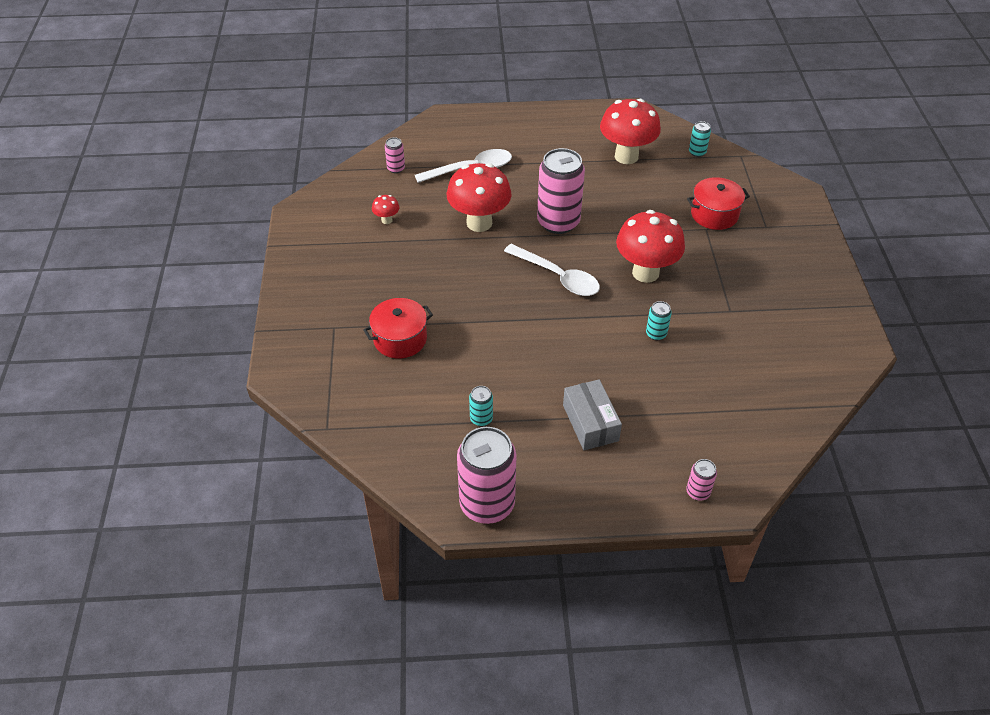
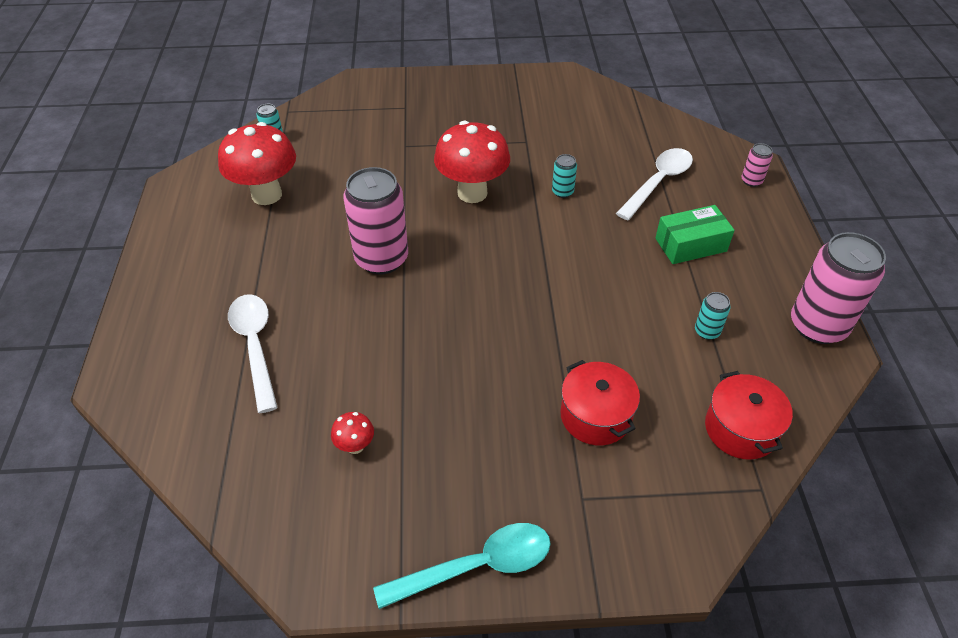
camera: 90 degrees left, 0 degrees up
pink can [385,137,405,173] -> none
red mushroom [447,163,512,232] -> none
white spoon [504,244,600,296] -> white spoon moved to [616,148,693,220]
grey box [563,379,622,450] -> green box [655,205,735,264]
red pot [687,177,750,230] -> red pot moved to [705,371,793,460]
none -> turquoise spoon [373,523,551,609]

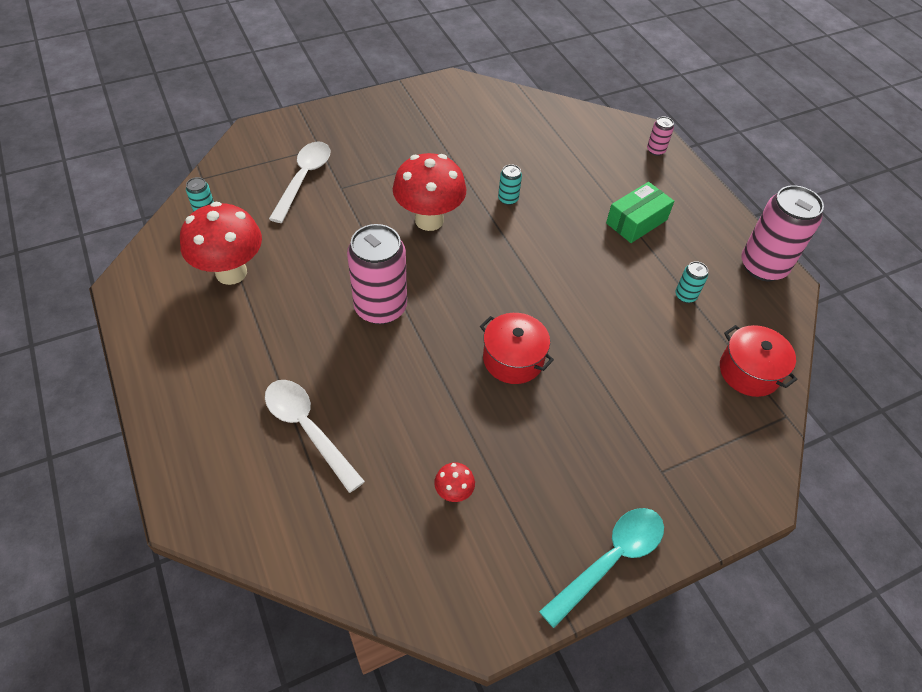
camera: 25 degrees left, 5 degrees up
red pot [560,360,640,445] -> red pot moved to [480,313,554,384]
white spoon [616,148,693,220] -> white spoon moved to [269,141,331,223]

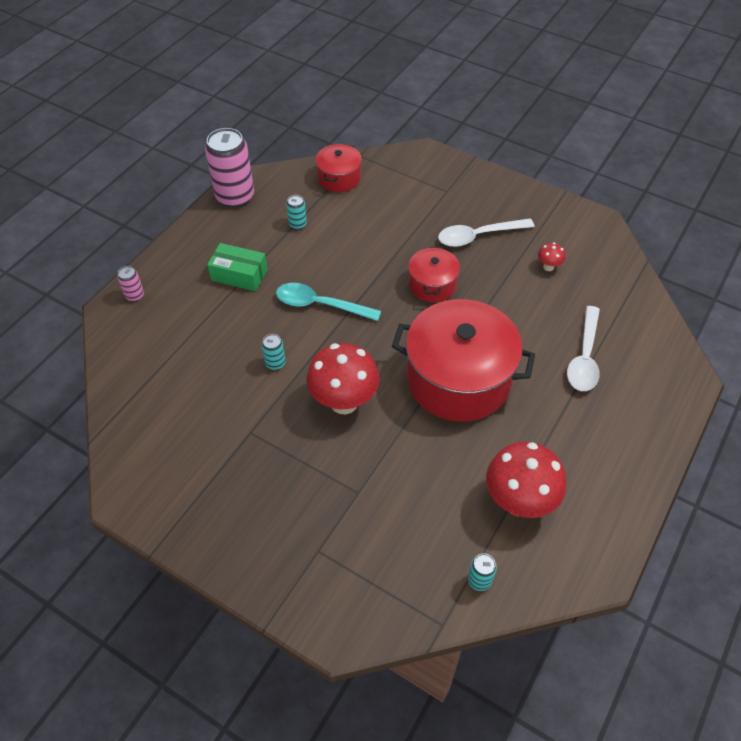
camera: 120 degrees left, 0 degrees up
white spoon [269,141,331,223] -> white spoon moved to [438,218,534,247]
pink can [347,224,407,324] -> red pot [392,299,535,422]
turquoise spoon [539,508,664,628] -> turquoise spoon moved to [276,283,381,321]

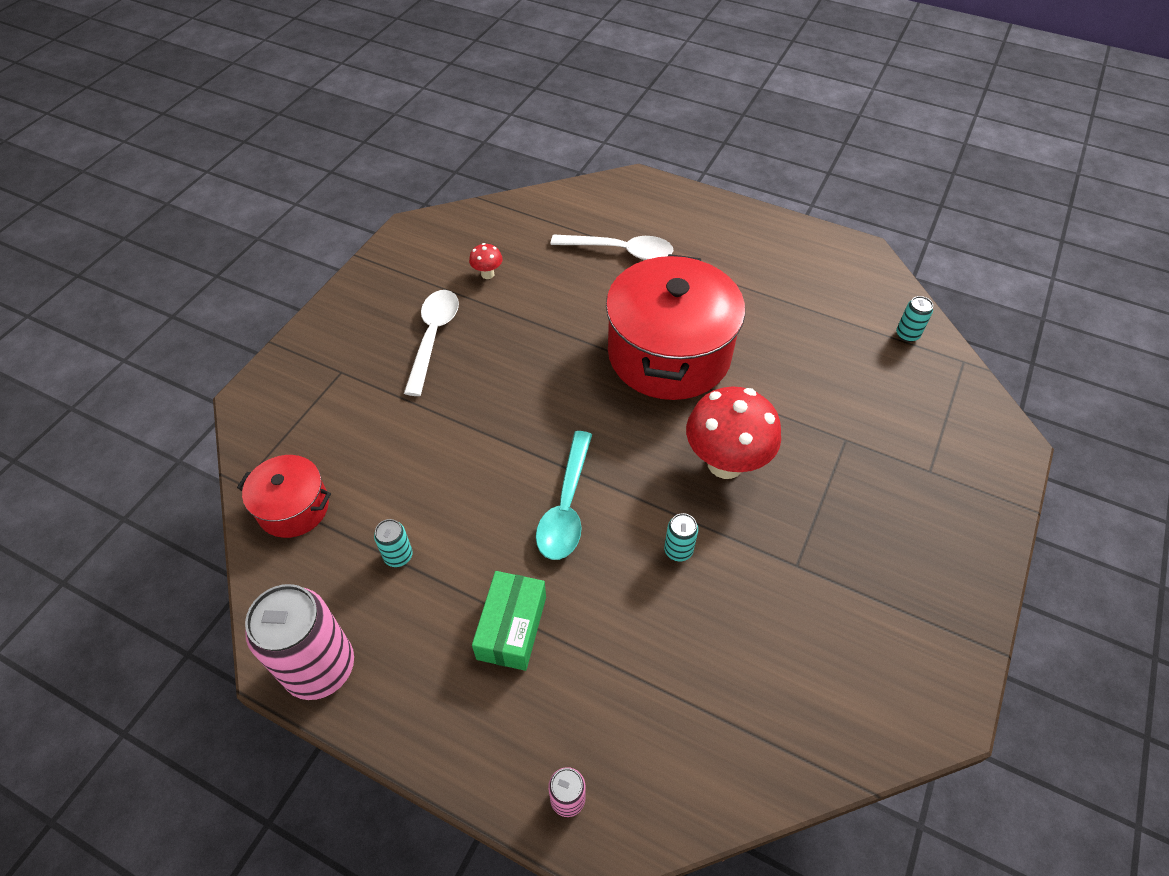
camera: 95 degrees left, 0 degrees up
red pot [408,247,460,302] -> none
white spoon [438,218,534,247] -> white spoon turned 150 degrees counterclockwise [404,290,459,396]
red mushroom [486,442,566,518] -> none

